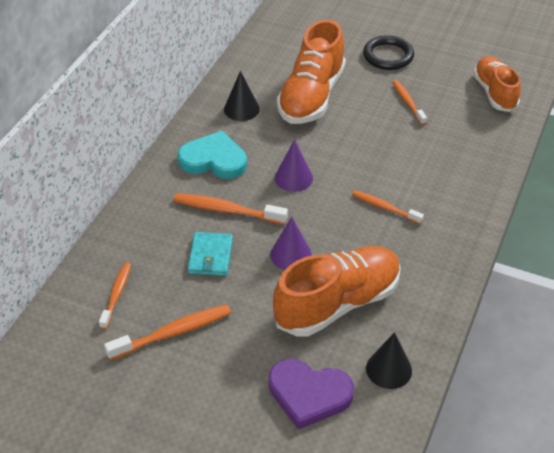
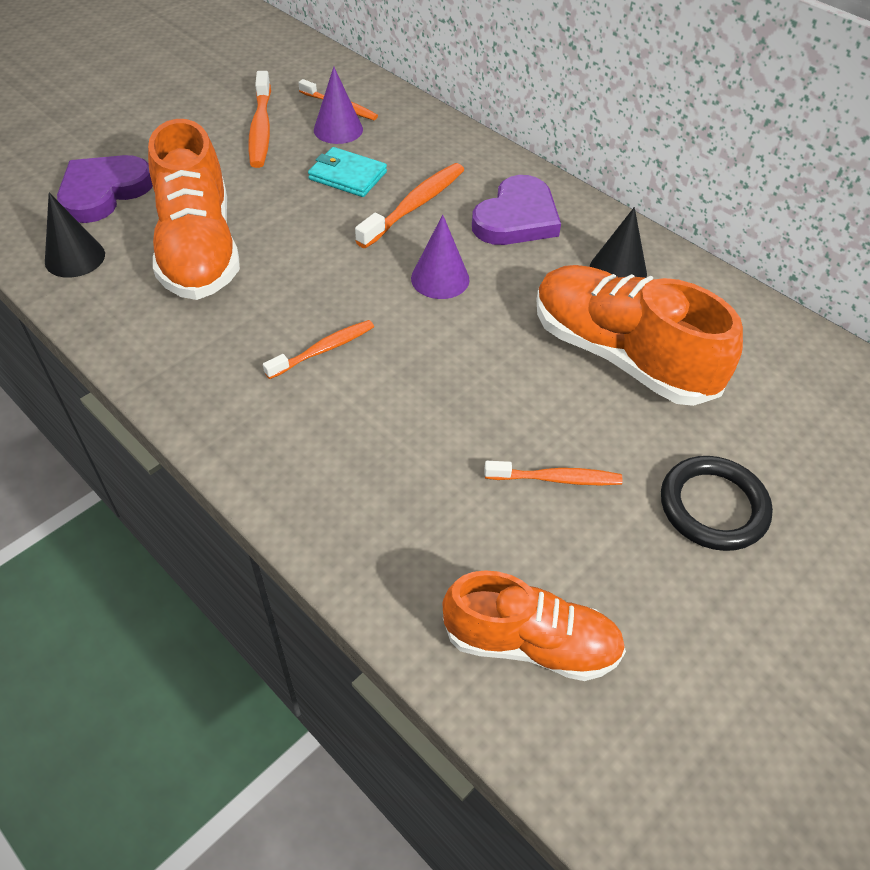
camera: 110 degrees right, 5 degrees up
turquoise heart [178,131,247,179] -> purple heart [472,175,561,245]
purple cone [270,216,312,270] -> purple cone moved to [314,67,363,144]

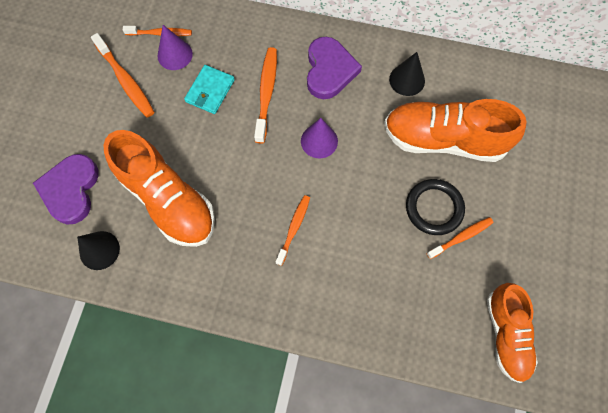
camera: 30 degrees left, 20 degrees up
turquoise wallet [308,147,387,197] -> turquoise wallet turned 60 degrees counterclockwise [184,65,235,114]
orange shoe [442,570,626,681] -> orange shoe turned 105 degrees clockwise [487,283,538,383]
black ring [661,456,773,551] -> black ring moved to [406,179,465,235]

